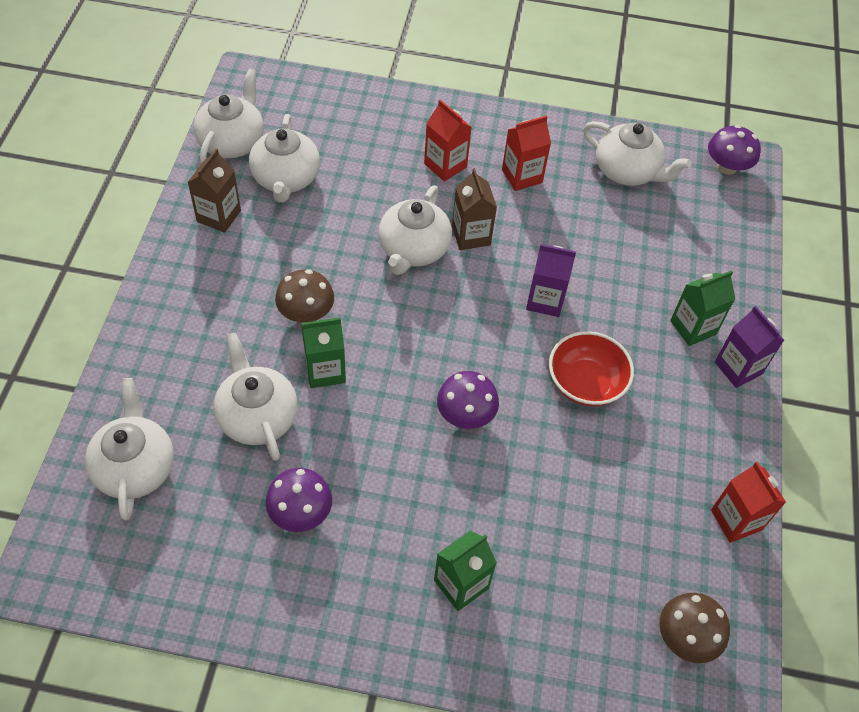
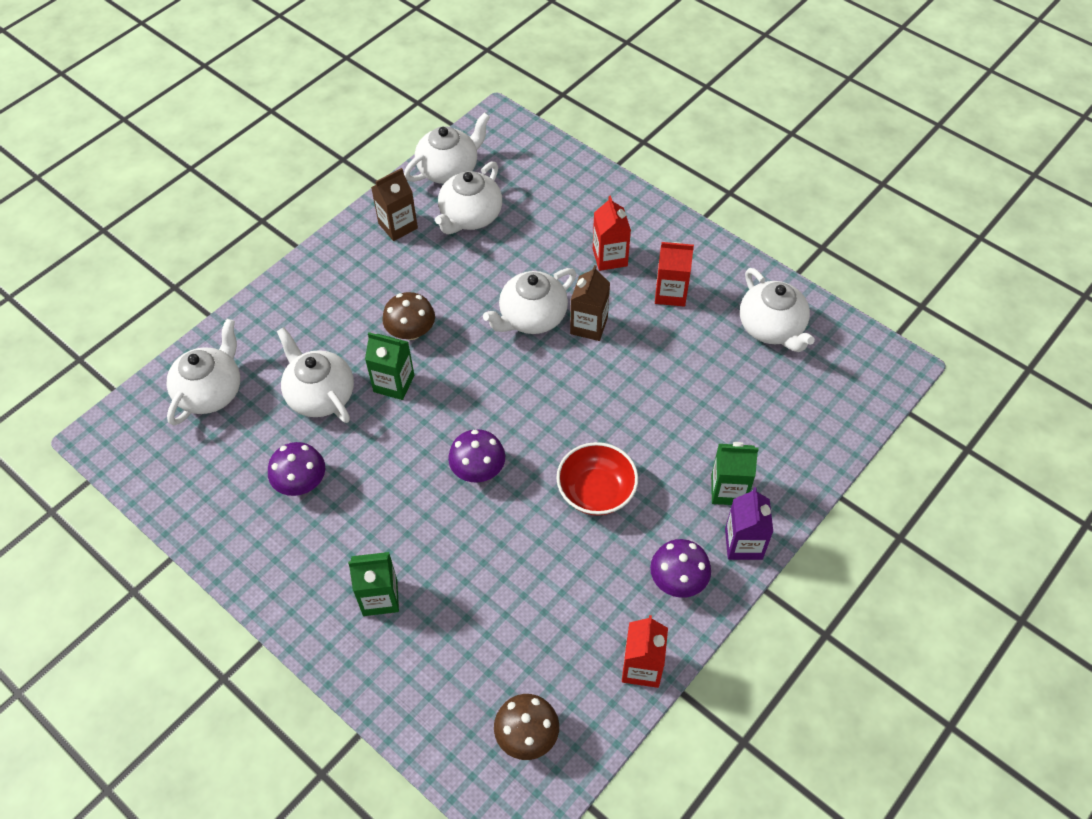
camera: 35 degrees right, 0 degrees up
white teapot [214,332,298,461] -> white teapot turned 45 degrees counterclockwise [277,327,354,423]
purple carton [526,244,576,317] -> none
purple mushroom [708,125,761,175] -> purple mushroom moved to [650,539,711,598]

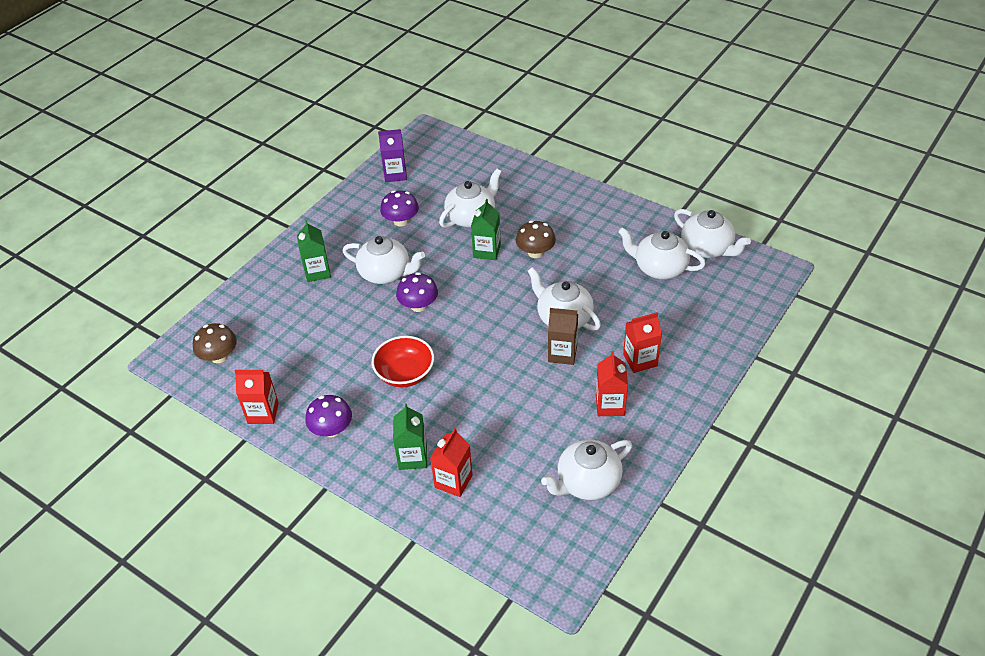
camera: 85 degrees right, 10 degrees down
white teapot [166,319,240,425] -> white teapot moved to [343,236,425,284]
brown carton [371,168,418,241] -> none
purple carton [725,487,773,560] -> purple carton moved to [378,129,407,182]
none -> red carton [430,428,473,497]

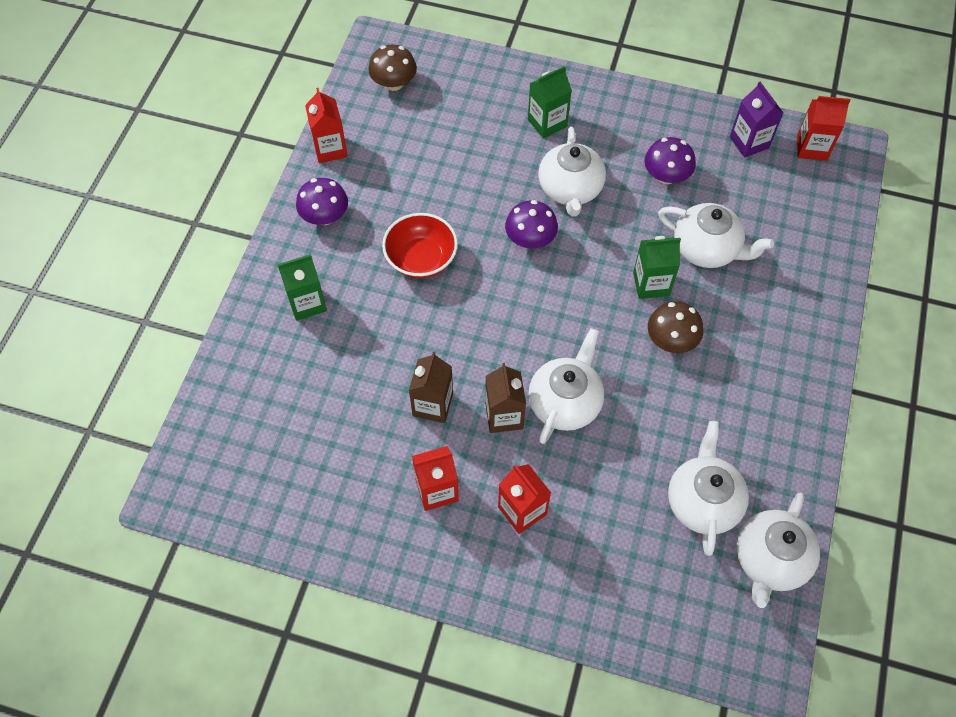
camera: 70 degrees right, 15 degrees up
red carton [430,428,473,497] -> red carton moved to [797,96,851,161]
white teapot [541,440,632,500] -> none
none -> brown carton [409,352,453,423]

